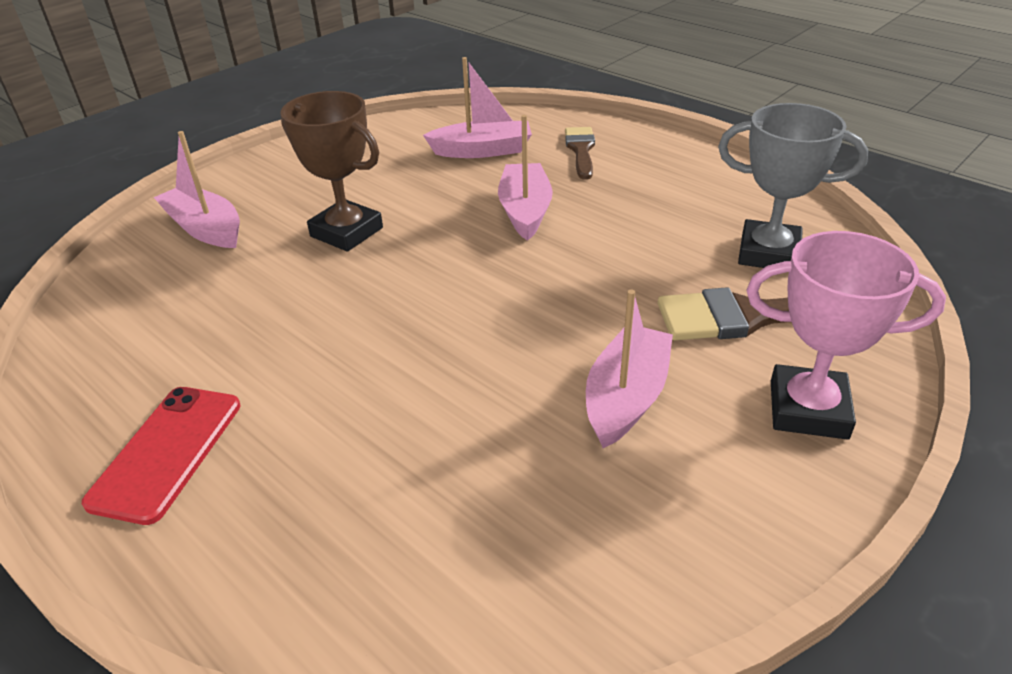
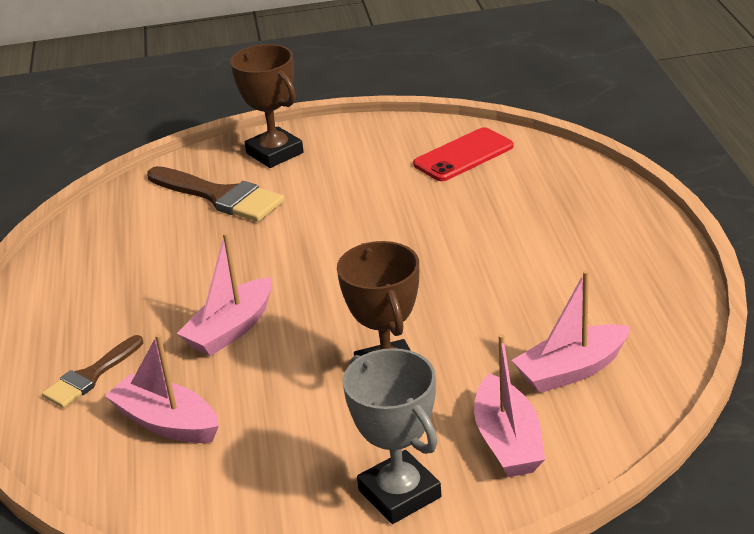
camera: 140 degrees left, 5 degrees down
red phone [82,387,241,525] -> red phone moved to [413,127,514,181]
pink boat [586,289,673,448] -> pink boat moved to [511,270,630,393]
grey trophy [718,103,868,268] -> grey trophy moved to [343,348,441,524]
pink trophy [747,231,946,440] -> brown trophy [230,44,304,168]

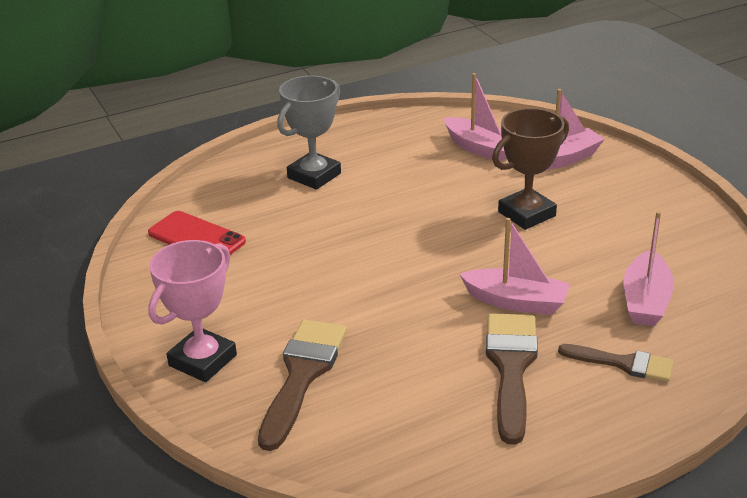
camera: 110 degrees left, 0 degrees up
brown trophy [230,44,304,168] -> pink trophy [148,240,237,382]
grey trophy [343,348,441,524] -> grey trophy moved to [277,76,341,190]
none -> brown brush [486,313,538,445]

